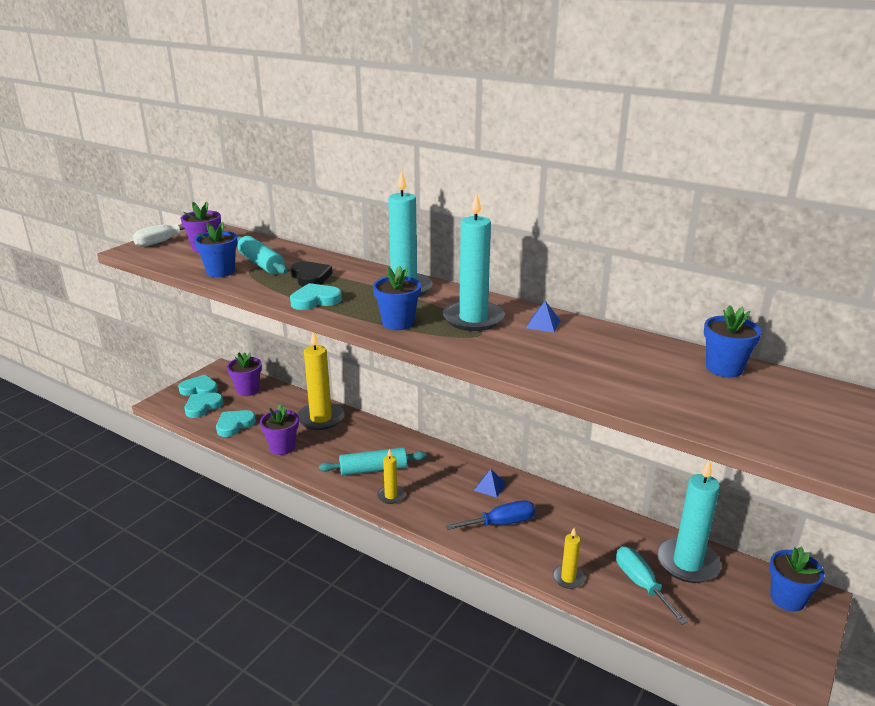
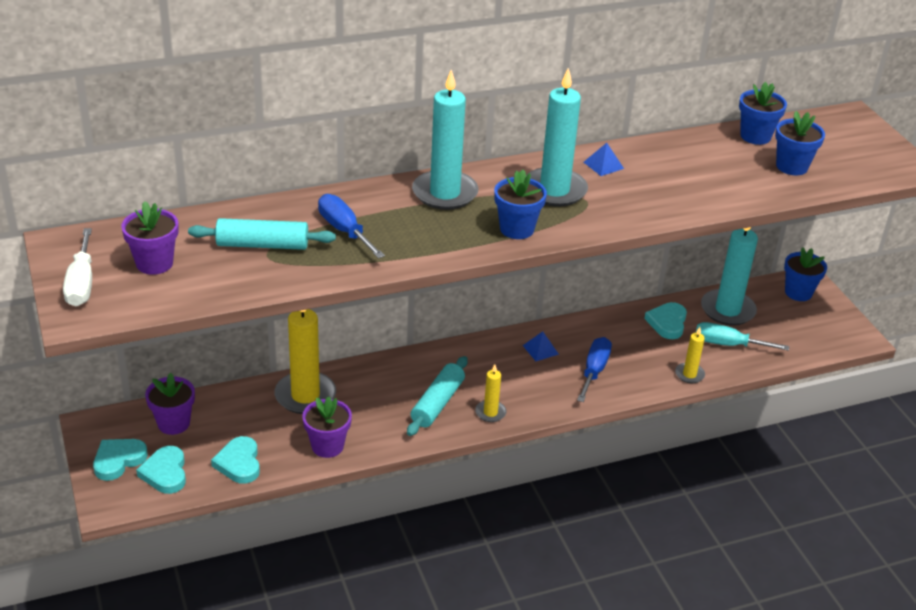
camera: 55 degrees left, 10 degrees up
blue flower pot [194,222,238,277] -> blue flower pot moved to [775,111,825,175]
black heart [290,261,332,287] -> blue screwdriver [318,194,385,259]
turquoise heart [290,283,342,310] -> turquoise heart moved to [644,302,687,339]

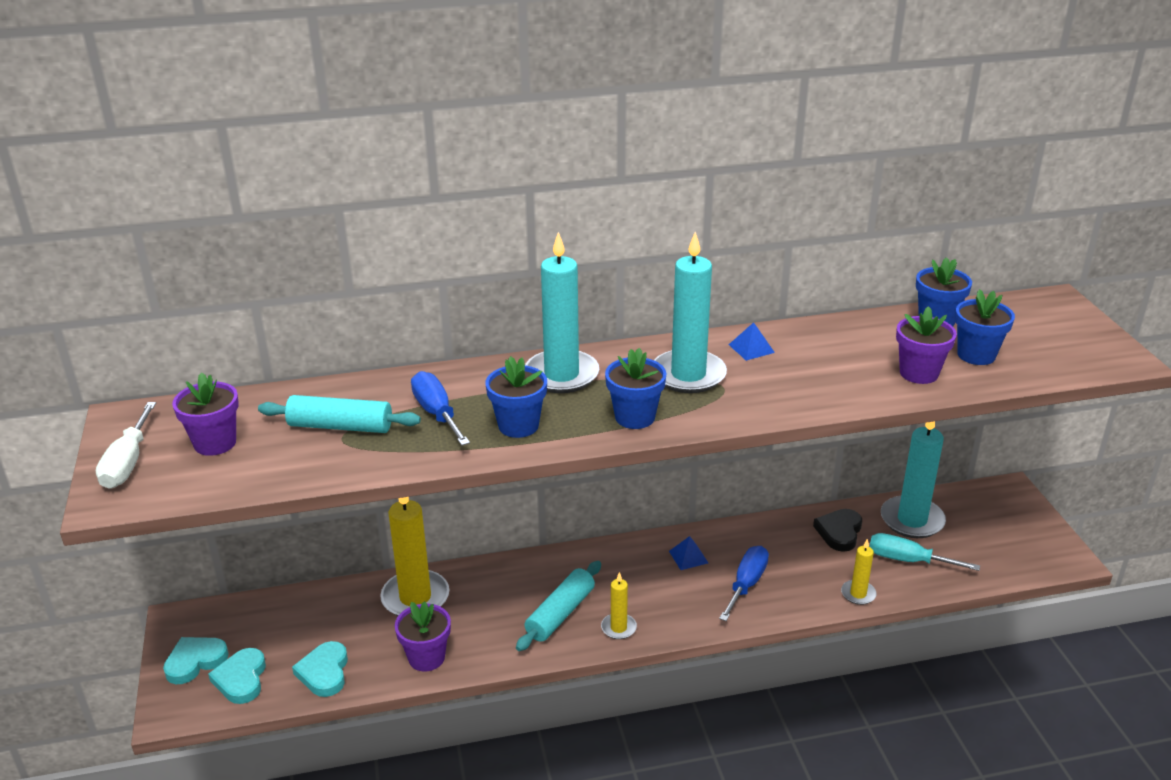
camera: 10 degrees right, 5 degrees down
purple flower pot [145,373,195,435] -> purple flower pot moved to [896,306,957,384]
turquoise heart [644,302,687,339] -> black heart [813,509,862,552]
blue flower pot [784,247,827,301] -> blue flower pot moved to [486,356,547,438]

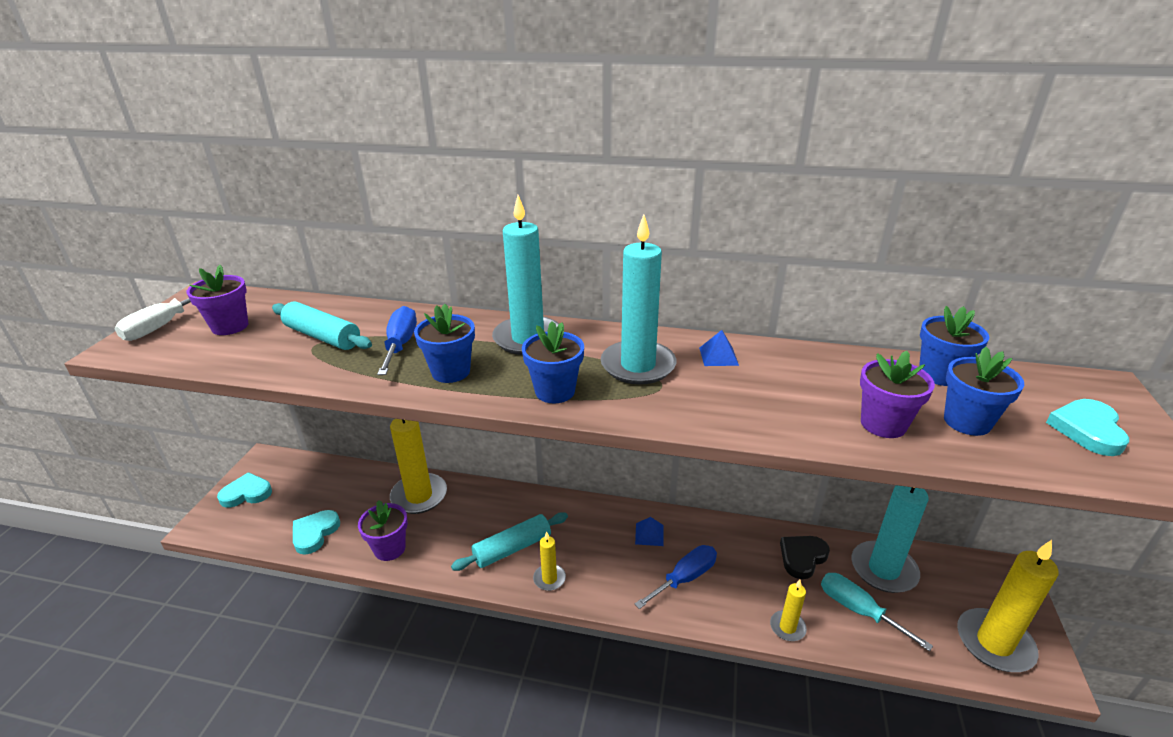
camera: 25 degrees right, 0 degrees up
turquoise heart [208,648,266,704] -> turquoise heart moved to [1046,399,1129,456]
none -> yellow candle [957,540,1059,672]

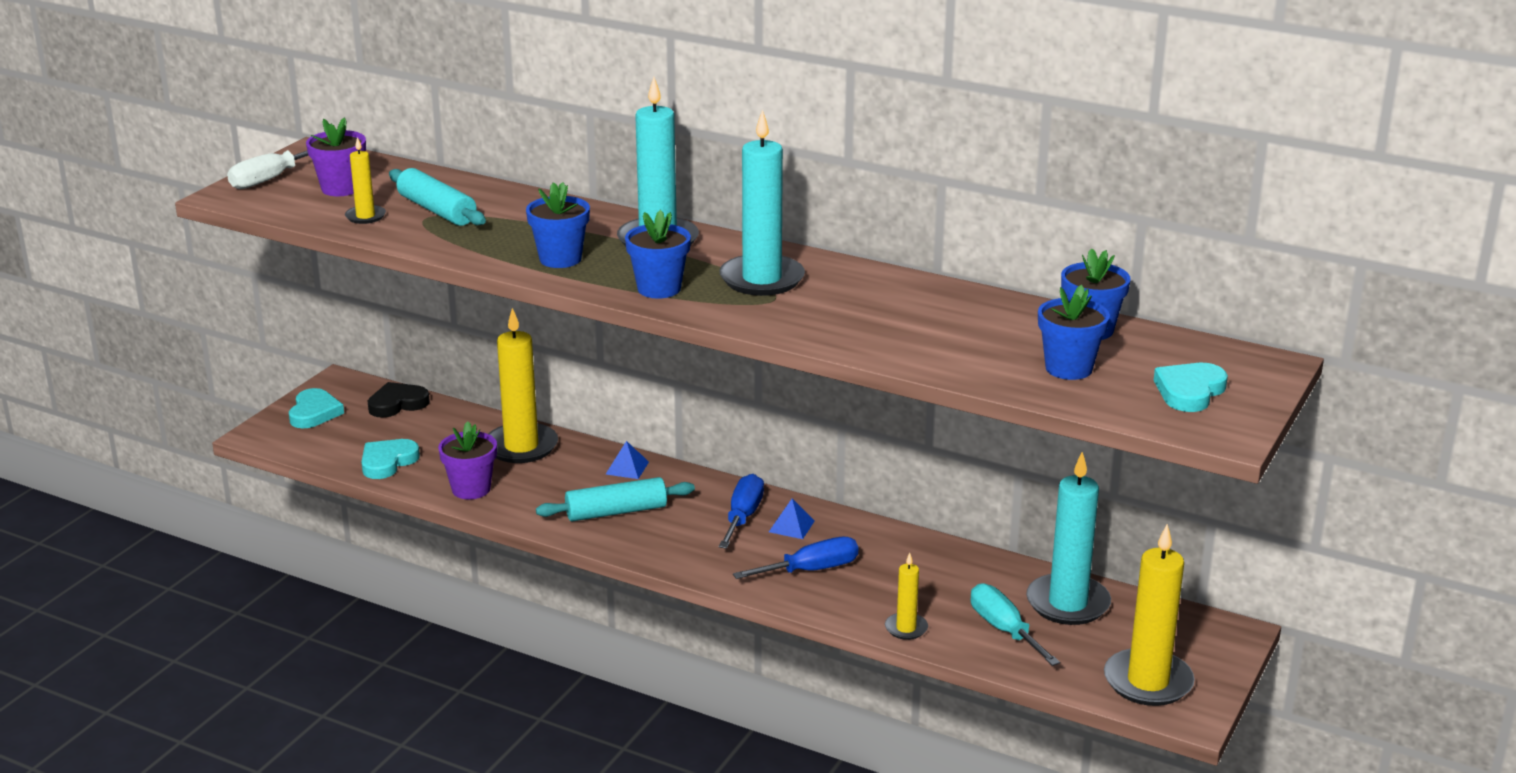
camera: 15 degrees right, 5 degrees down
turquoise heart [217,472,272,508] -> turquoise heart turned 90 degrees clockwise [289,388,344,428]
blue screwdriver [377,306,417,375] -> blue screwdriver moved to [719,474,764,549]
yellow candle [533,531,566,591] -> yellow candle moved to [345,137,386,224]
blue pyramid [699,330,739,366] -> blue pyramid moved to [606,441,649,479]
black heart [780,536,830,579] -> black heart moved to [368,382,430,418]
purple flower pot [860,351,935,438] -> none

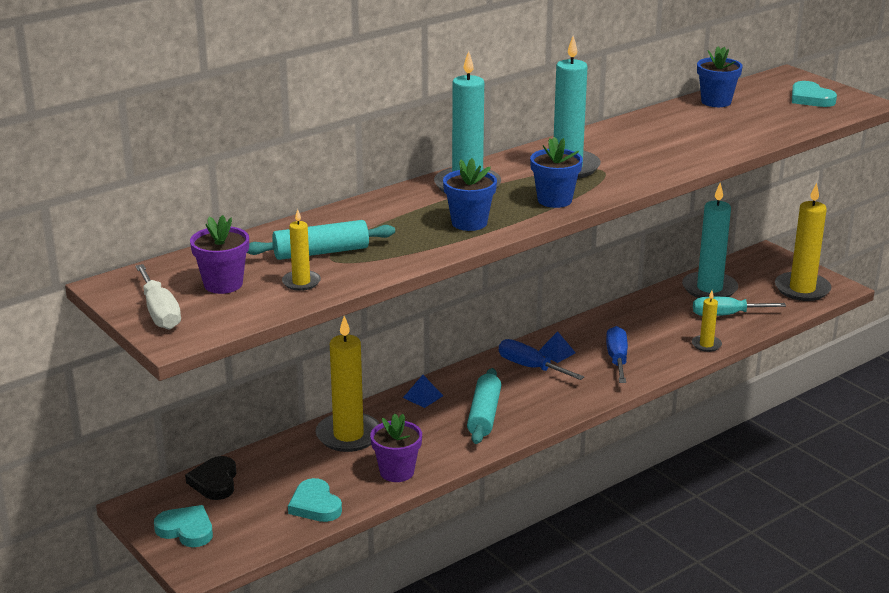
camera: 65 degrees left, 0 degrees up
blue flower pot [1038,285,1110,380] -> none

